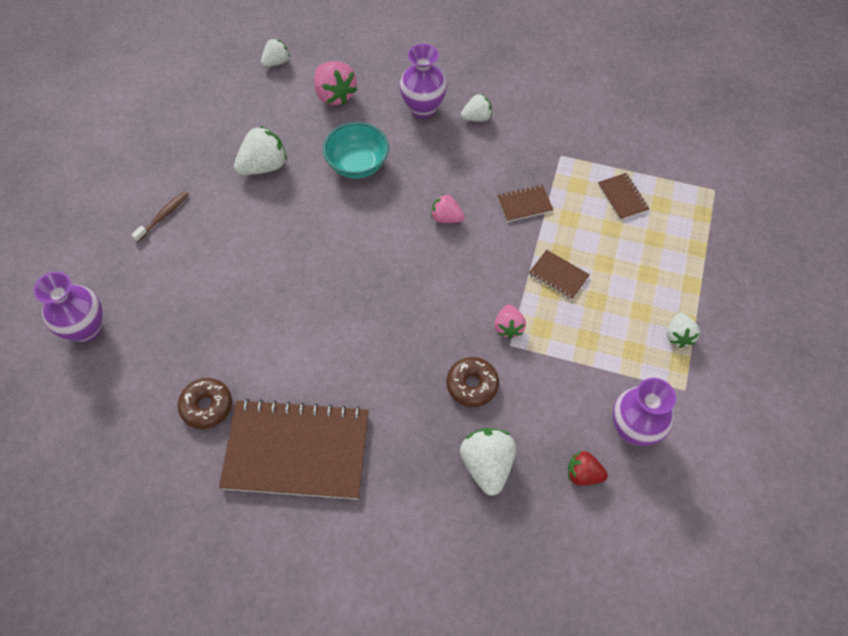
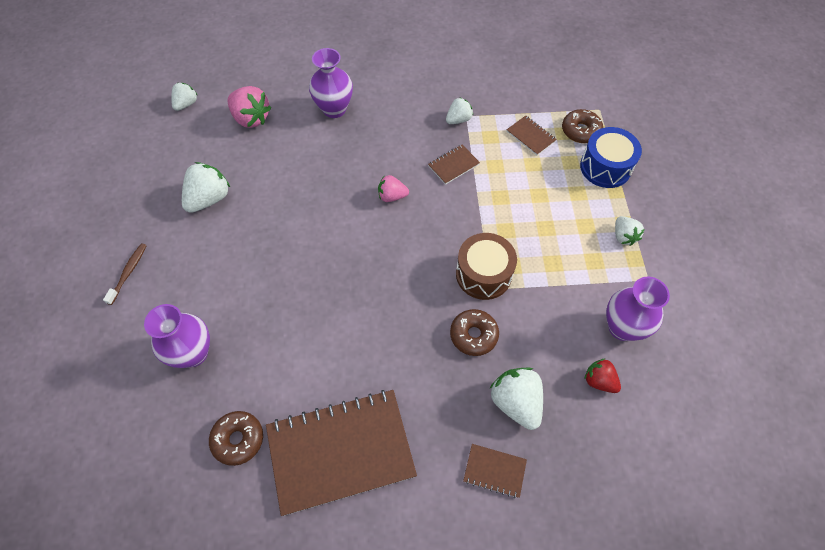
camera: 20 degrees left, 0 degrees up
purple vase [34,272,102,343] -> purple vase moved to [144,304,210,368]
turquoise bowl [323,122,389,178] -> none
white strawberry [461,94,492,122] -> white strawberry moved to [446,97,473,124]
pink strawberry [494,304,526,339] -> brown drum [456,233,517,300]
brown notebook [529,250,590,300] -> brown notebook moved to [463,444,527,498]
red strawberry [568,451,608,486] -> red strawberry turned 45 degrees clockwise [584,358,621,393]
none -> brown donut [562,109,603,143]
none -> blue drum [580,127,642,188]

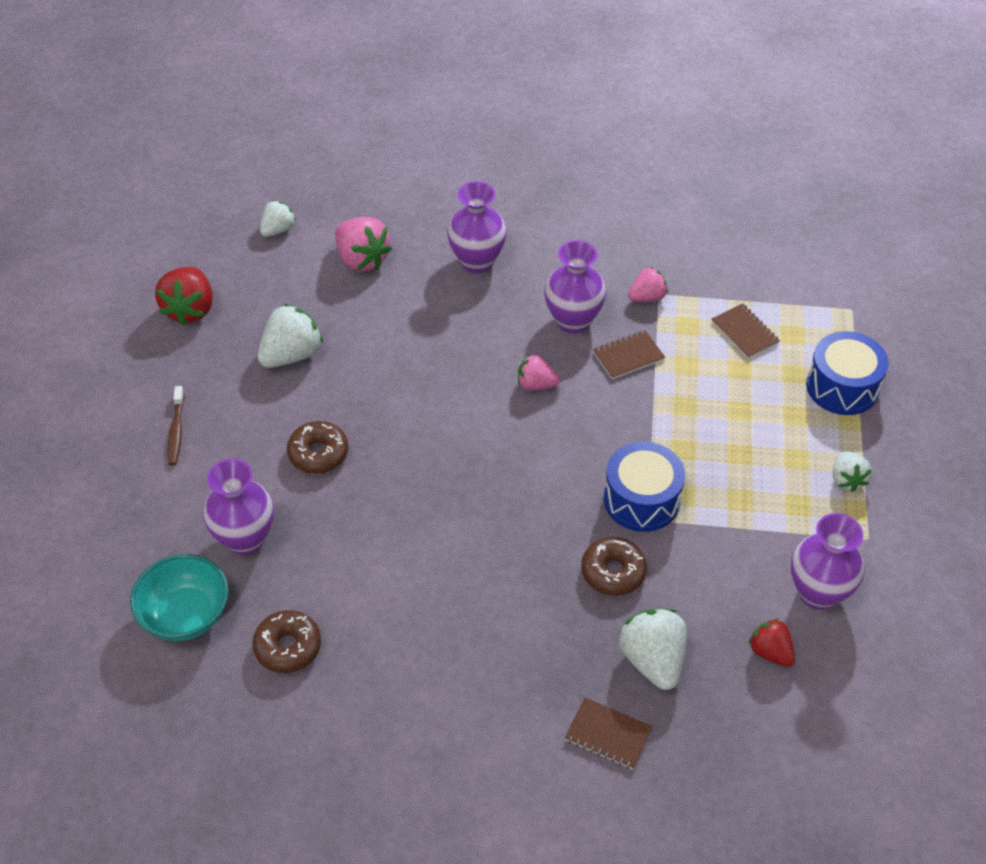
camera: 10 degrees right, 10 degrees down
brown toothbrush [103,243,147,305] -> brown toothbrush turned 150 degrees clockwise [167,386,184,465]
brown notebook [266,390,417,516] -> none
white strawberry [446,97,473,124] -> pink strawberry [628,267,668,302]
brown drum [456,233,517,300] -> blue drum [604,442,685,532]
brown donut [562,109,603,143] -> brown donut moved to [287,421,349,474]
none -> turquoise bowl [130,554,229,641]
none -> red strawberry [155,267,213,325]
none -> purple vase [544,240,606,334]

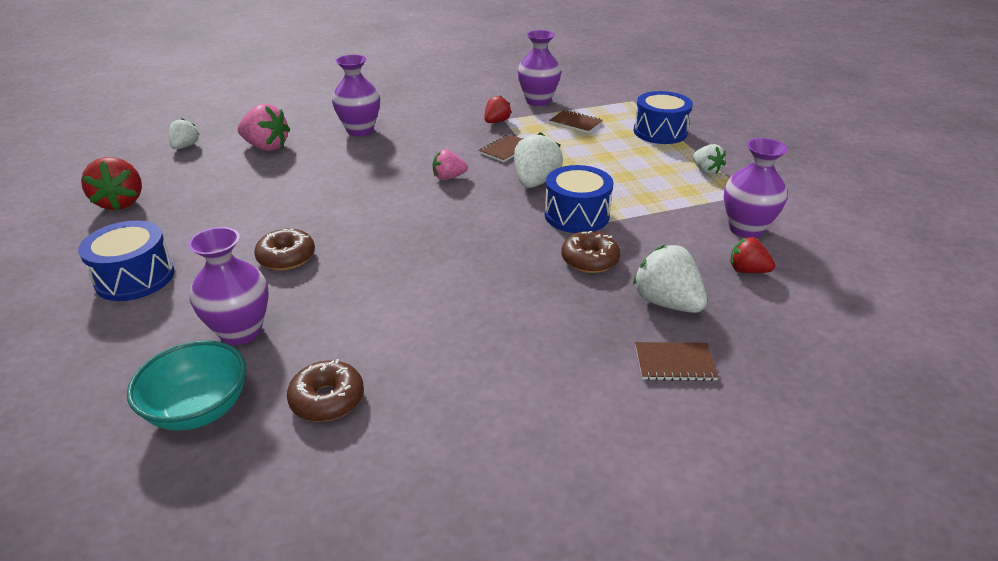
camera: 25 degrees left, 15 degrees down
brown toothbrush [167,386,184,465] -> blue drum [78,221,175,301]
white strawberry [258,304,323,368] -> white strawberry moved to [514,132,563,188]
purple vase [544,240,606,334] -> purple vase moved to [518,30,561,106]
pink strawberry [628,267,668,302] -> red strawberry [484,95,511,123]

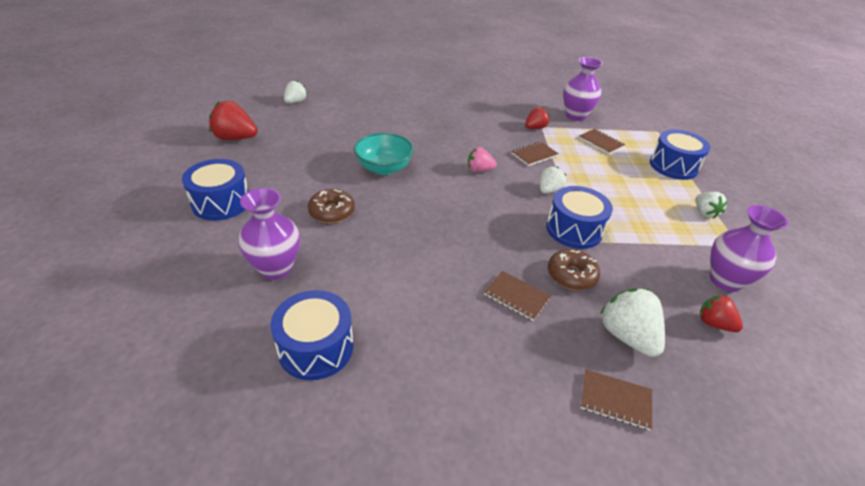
camera: 15 degrees right, 5 degrees up
red strawberry [81,157,142,210] -> red strawberry turned 105 degrees clockwise [209,101,258,140]
turquoise bowl [127,340,246,431] -> turquoise bowl moved to [354,132,414,175]
pink strawberry [238,104,290,151] -> none
brown donut [287,359,364,422] -> blue drum [270,290,353,380]
purple vase [332,55,380,136] -> none
white strawberry [514,132,563,188] -> white strawberry [540,167,566,194], size x0.62
none -> brown notebook [484,271,551,321]

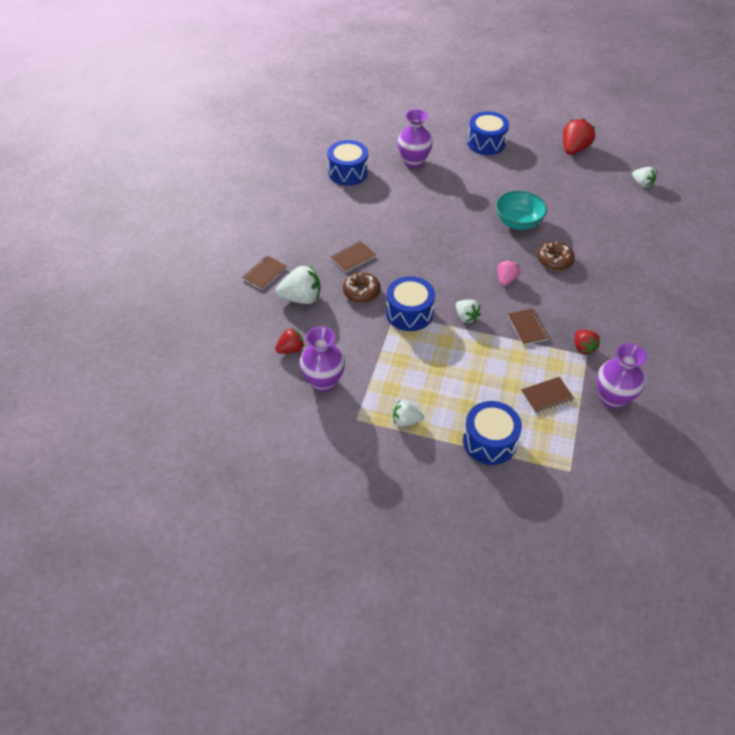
camera: 110 degrees right, 10 degrees up
brown donut [308,189,355,223] -> brown donut moved to [537,241,575,270]

